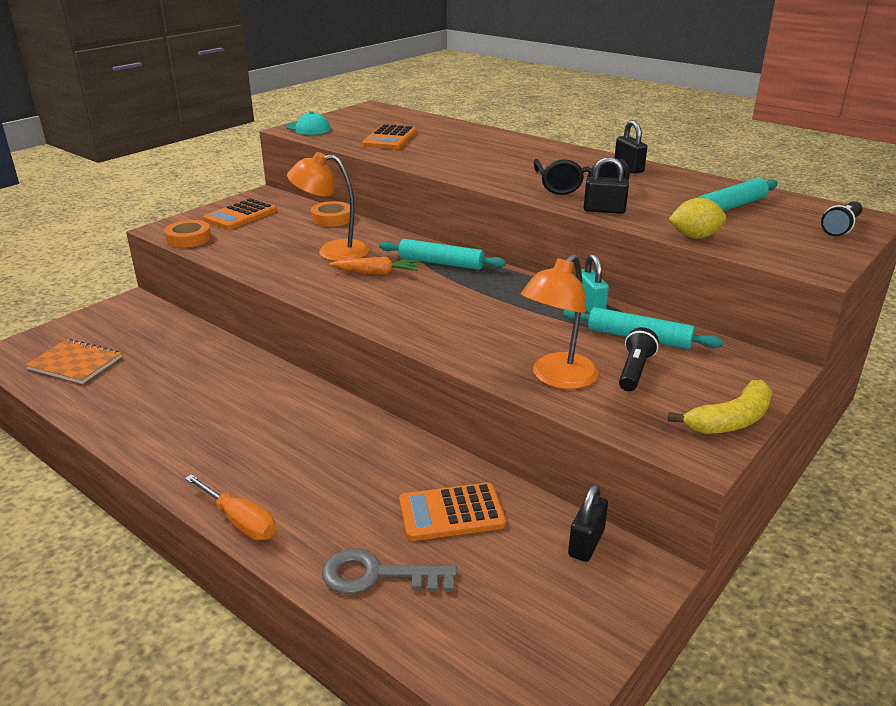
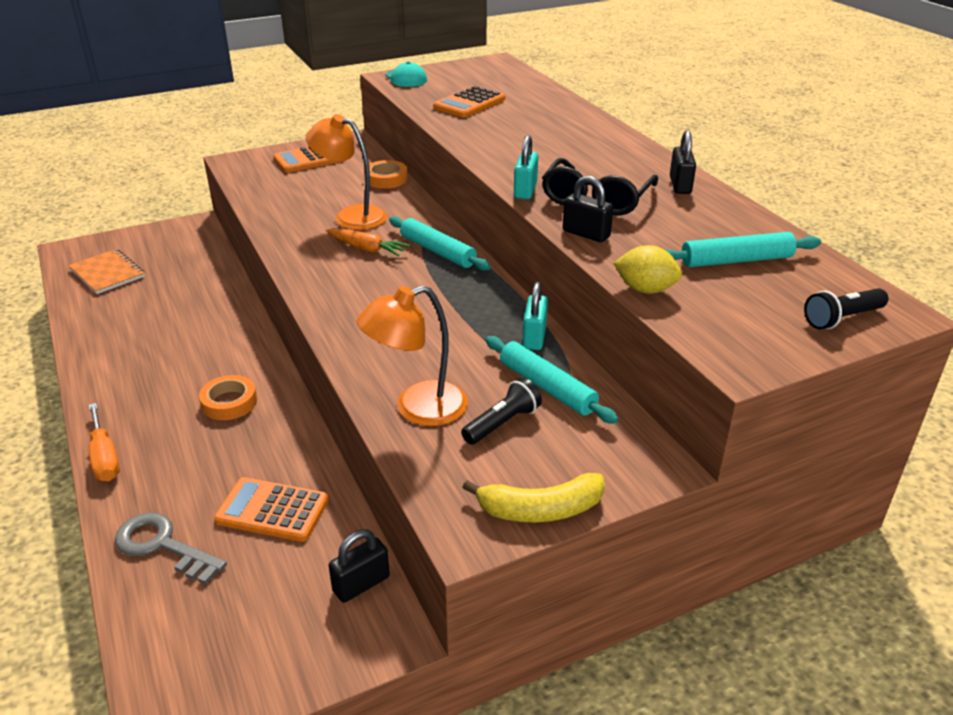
camera: 25 degrees right, 5 degrees up
orange tape [164,220,211,248] -> orange tape moved to [199,375,257,420]
none -> turquoise padlock [514,135,538,199]

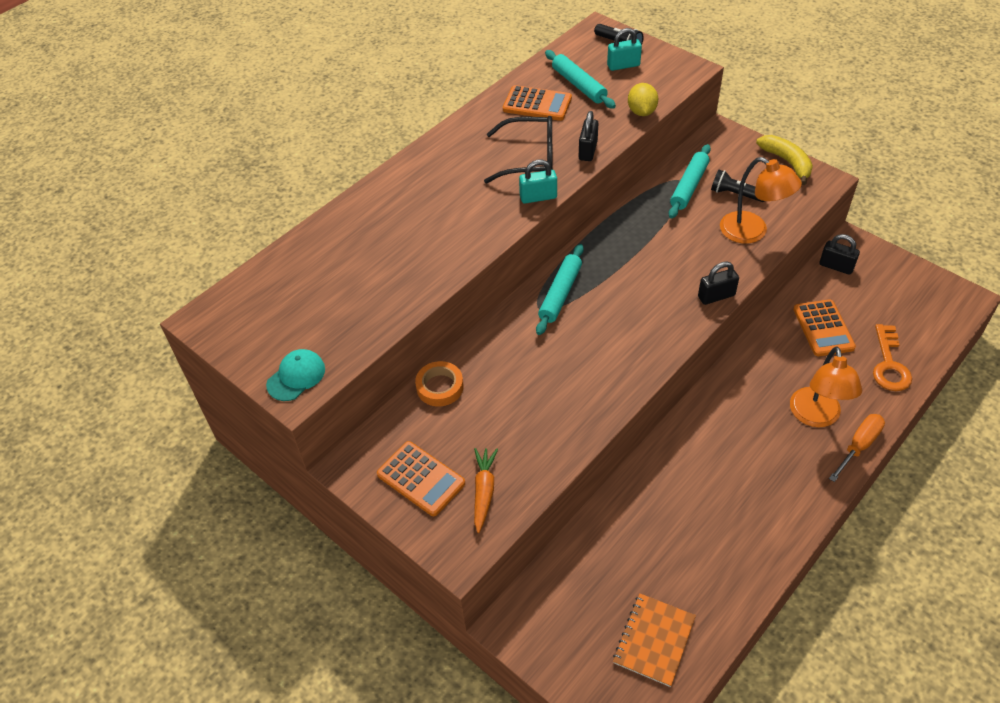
camera: 110 degrees left, 15 degrees up
grey key [115,512,227,585] -> orange key [873,324,912,391]
orange tape [199,375,257,420] -> none
orange lamp [306,114,387,230] -> orange lamp moved to [790,346,862,427]
orange carrot [326,228,410,256] -> orange carrot moved to [474,448,498,533]
orange calculator [433,86,505,118] -> orange calculator moved to [503,85,572,121]
turquoise padlock [523,282,548,350] -> turquoise padlock moved to [607,28,642,71]
black padlock [670,130,696,194] -> black padlock moved to [698,261,739,305]

